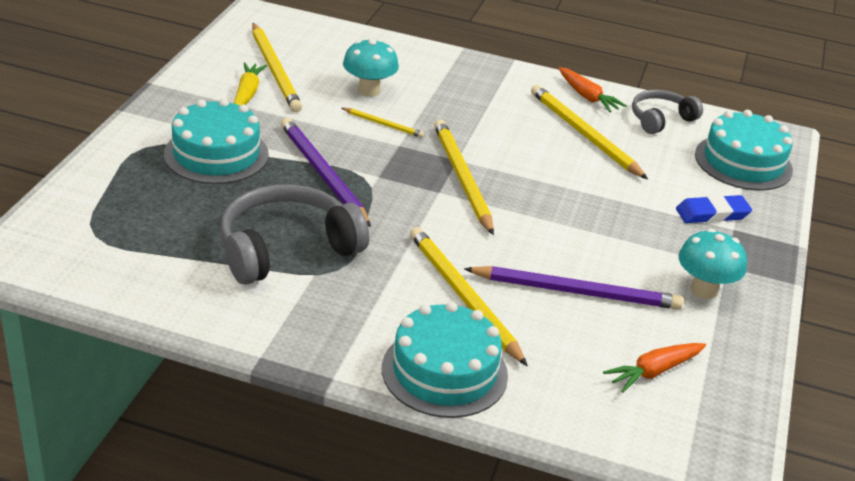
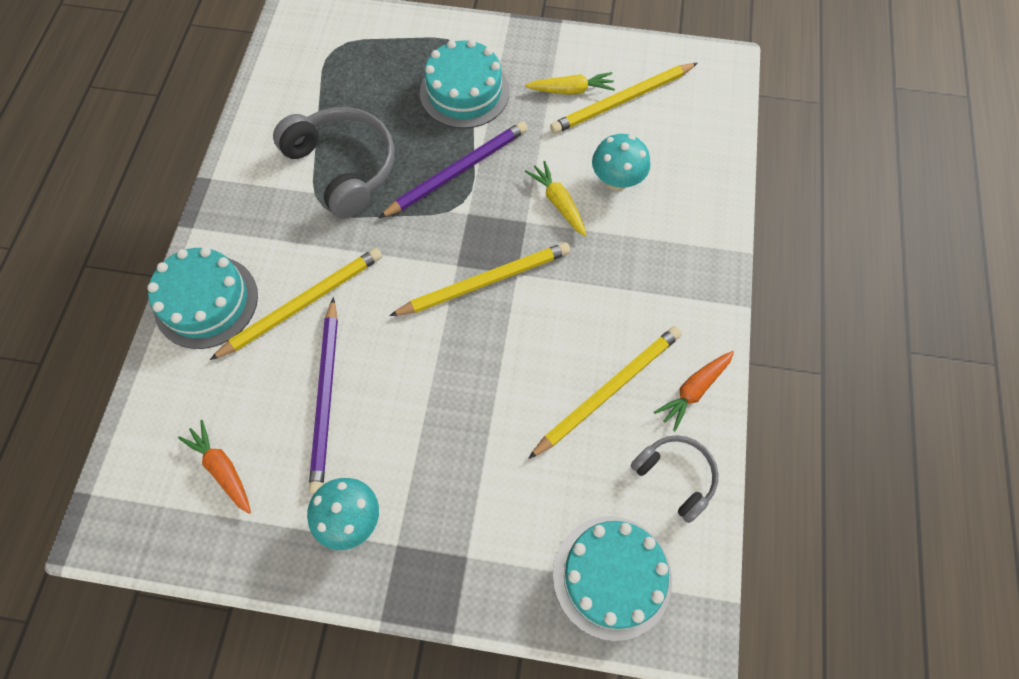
camera: 85 degrees right, 30 degrees up
yellow pencil [342,108,424,138] -> yellow carrot [525,161,587,236]
blue eraser [676,195,752,223] -> none

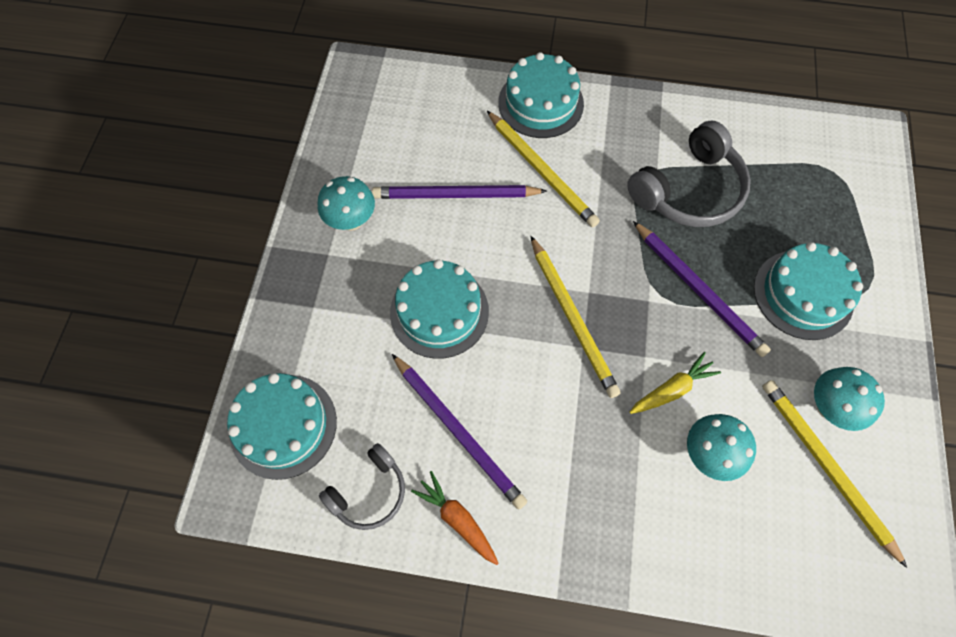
camera: 90 degrees right, 0 degrees up
orange carrot [178,420,251,514] -> none
yellow carrot [525,72,615,95] -> turquoise mushroom [814,367,885,431]
yellow pencil [528,326,682,459] -> purple pencil [392,354,527,510]
none -> turquoise cake [390,259,489,359]

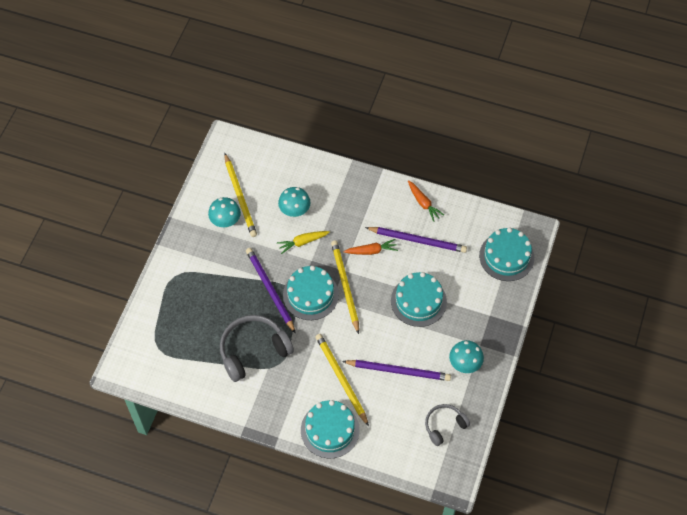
camera: 170 degrees left, 5 degrees down
grey headphones [319,443,405,530] -> grey headphones moved to [425,404,470,446]
purple pencil [392,354,527,510] -> purple pencil turned 135 degrees clockwise [365,227,467,253]
turquoise cake [754,242,863,340] -> turquoise cake moved to [283,266,339,320]
none -> orange carrot [343,239,398,255]

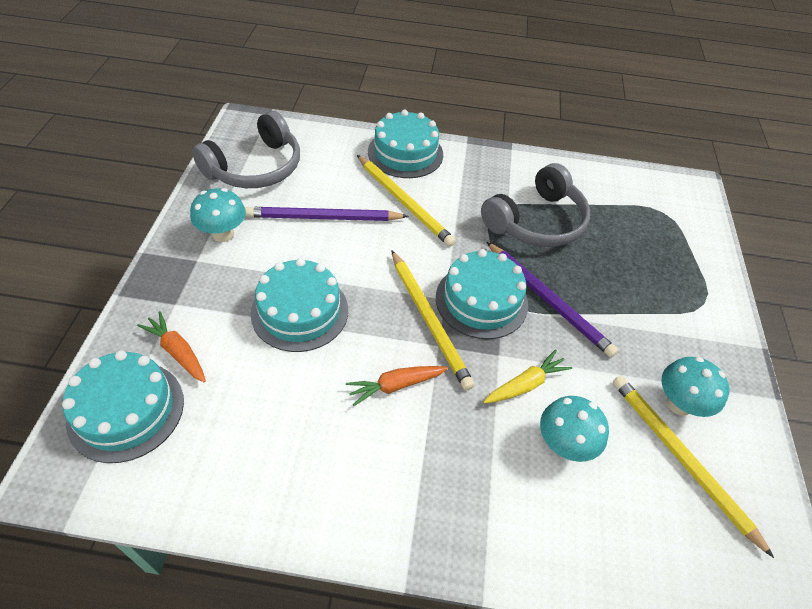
camera: 165 degrees right, 10 degrees down
purple pencil [365,227,467,253] -> none
orange carrot [408,180,444,222] -> orange carrot moved to [137,311,206,382]
grey headphones [425,404,470,446] -> grey headphones [192,111,300,188], size x1.70

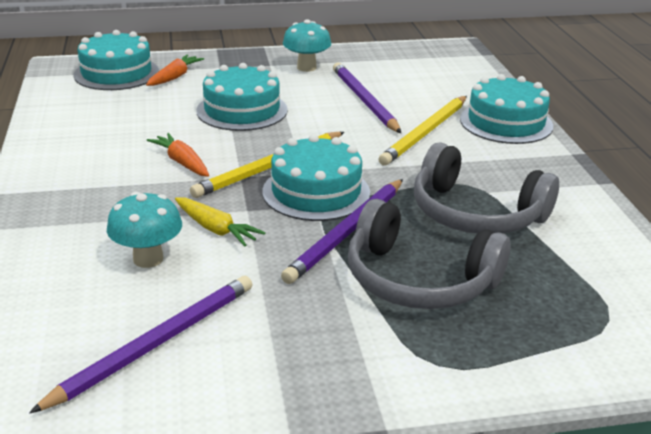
camera: 75 degrees right, 20 degrees down
grey headphones [192,111,300,188] -> grey headphones moved to [348,199,511,309]
yellow pencil [613,376,774,558] -> purple pencil [29,276,252,414]
turquoise mushroom [661,357,729,417] -> none

